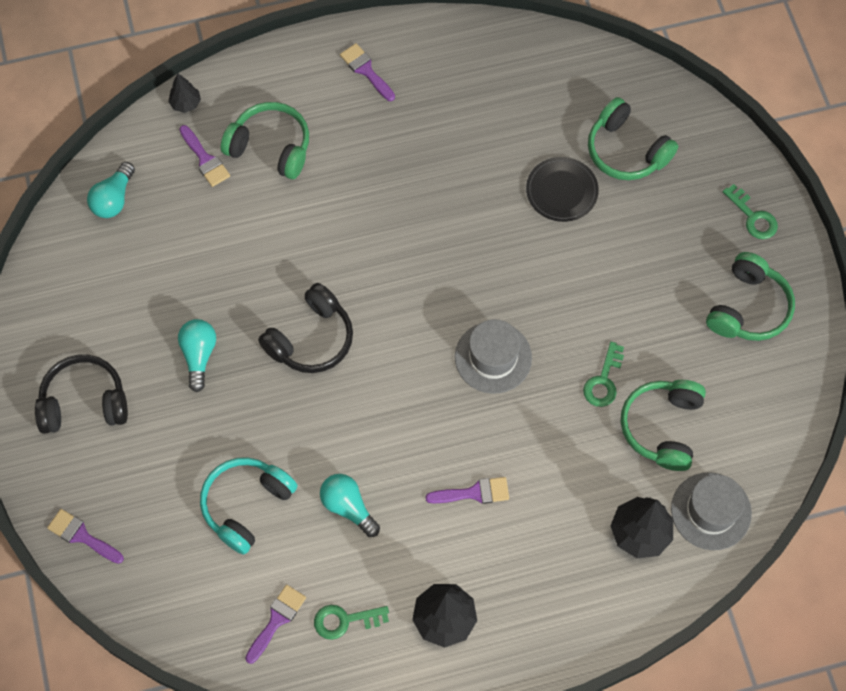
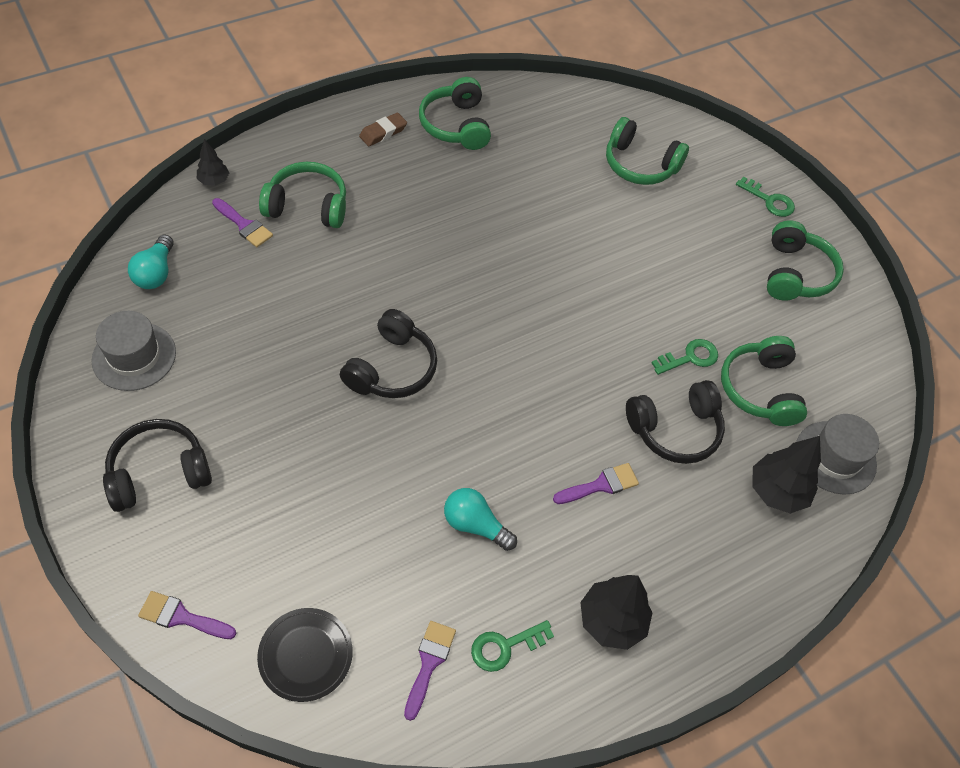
camera: 20 degrees left, 10 degrees down
turquoise light bulb [178,319,216,392] -> none
turquoise headphones [200,457,298,555] -> none
purple brush [340,43,395,101] -> brown eraser [359,113,407,146]
grey hat [455,319,532,394] -> grey hat moved to [92,311,176,391]
black plate [526,157,599,222] -> black plate moved to [257,608,353,702]
green key [583,342,624,407] -> green key turned 120 degrees counterclockwise [652,339,718,375]
none -> green headphones [419,77,491,150]
none -> black headphones [626,380,725,464]

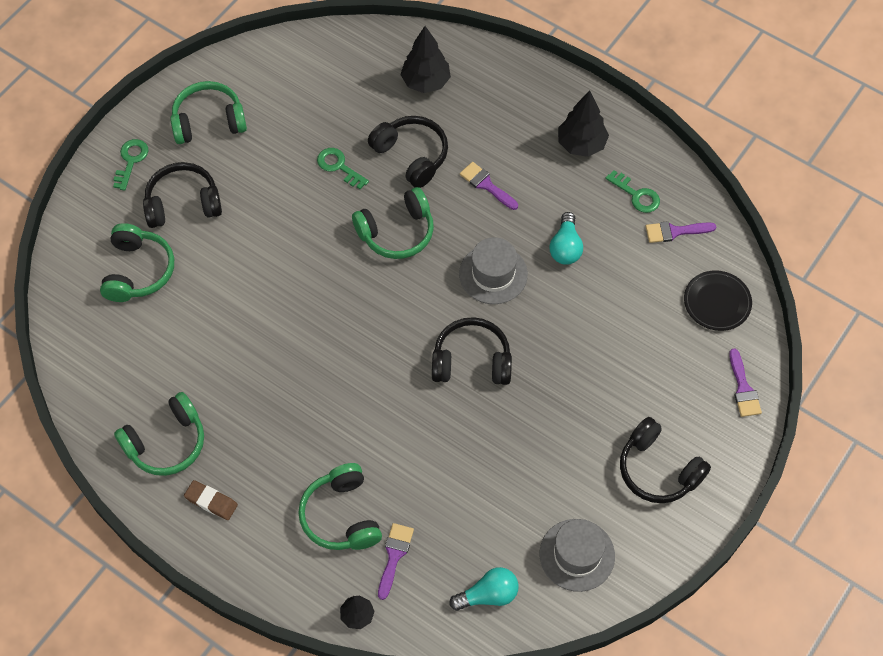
camera: 110 degrees left, 5 degrees up
green headphones [721,336,807,426] -> green headphones moved to [352,187,434,259]
grey hat [796,414,879,495] -> grey hat moved to [459,237,528,304]
none -> black headphones [143,162,222,228]

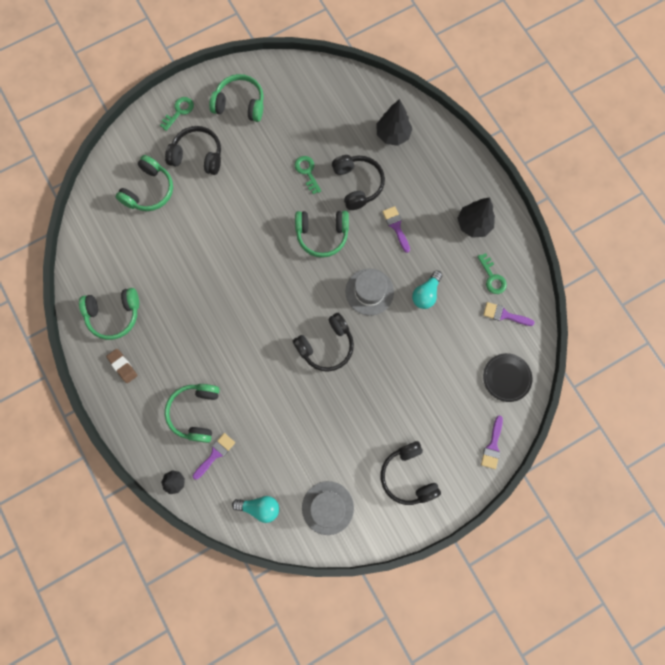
camera: 25 degrees right, 15 degrees up
black headphones [432,317,512,385] -> black headphones turned 120 degrees clockwise [293,313,354,372]

